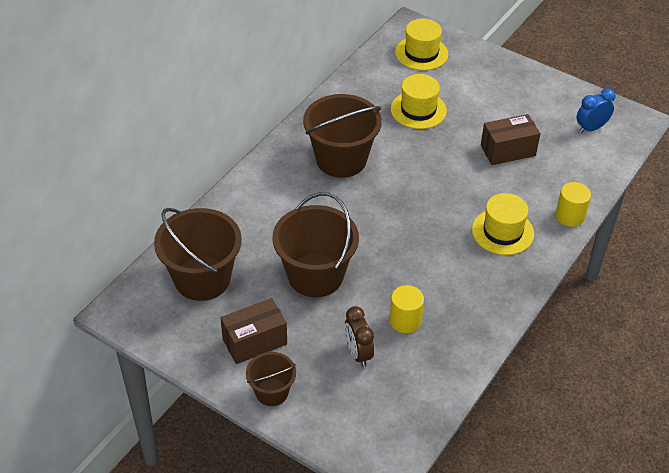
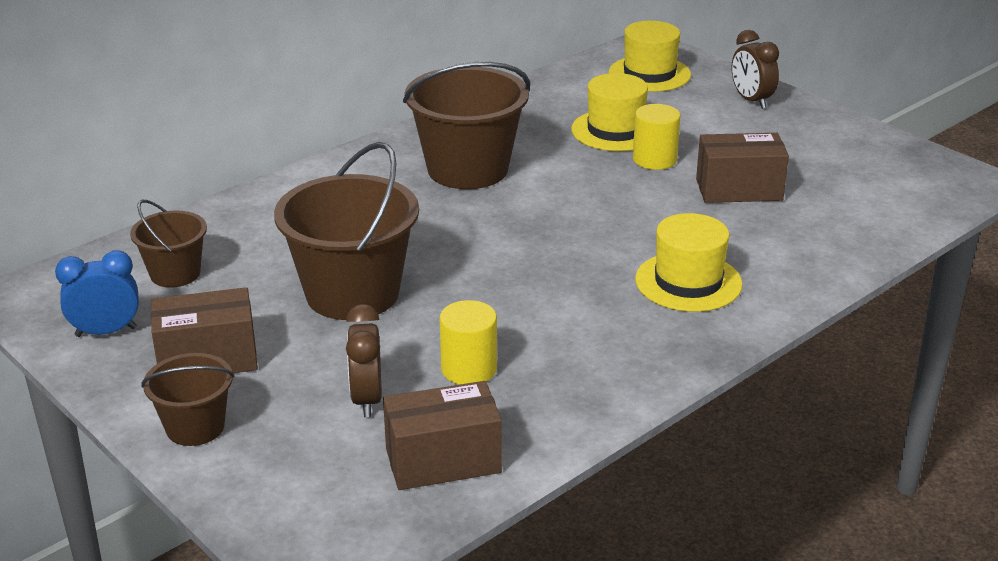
camera: 15 degrees right, 15 degrees down
brown bucket [154,208,242,301] -> brown bucket [130,200,207,288], size x0.54
yellow cylinder [556,182,591,227] -> yellow cylinder moved to [633,104,681,170]
blue clock [576,88,615,133] -> blue clock moved to [55,250,139,337]
none -> brown box [383,381,502,490]
none -> brown clock [732,30,779,109]

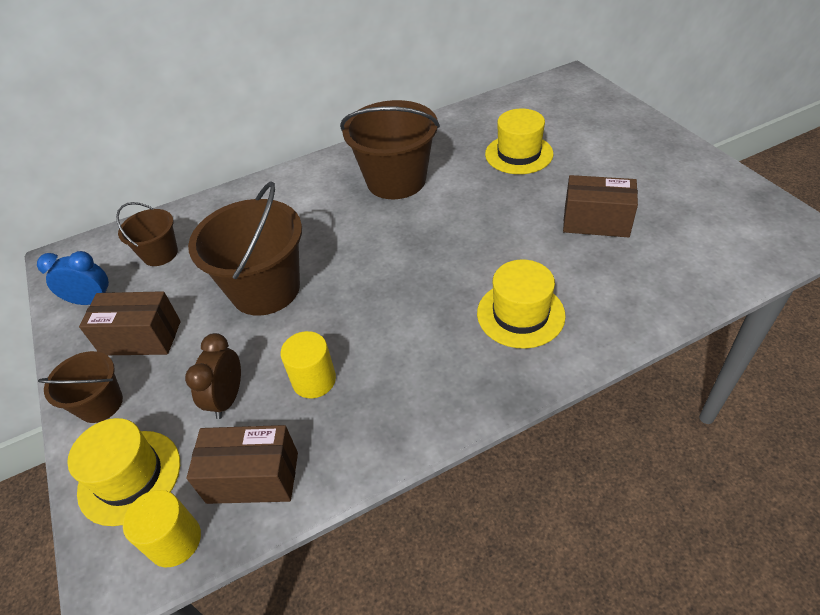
camera: 20 degrees right, 15 degrees up
yellow hat [609,21,691,92] -> yellow hat moved to [67,418,180,526]
yellow cylinder [633,104,681,170] -> yellow cylinder moved to [123,490,201,567]
brown clock [732,30,779,109] -> none

